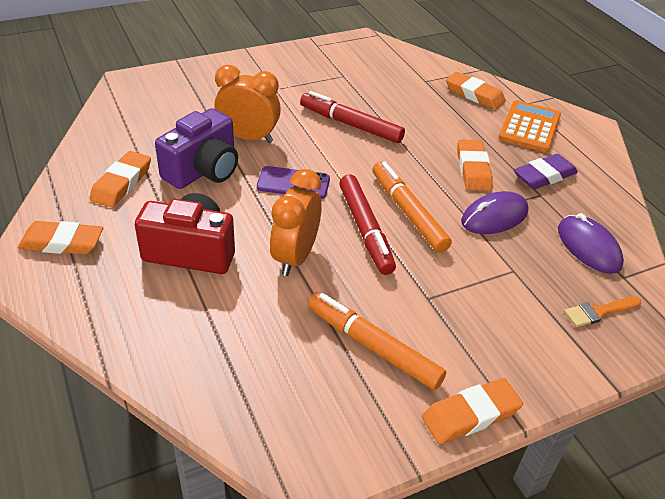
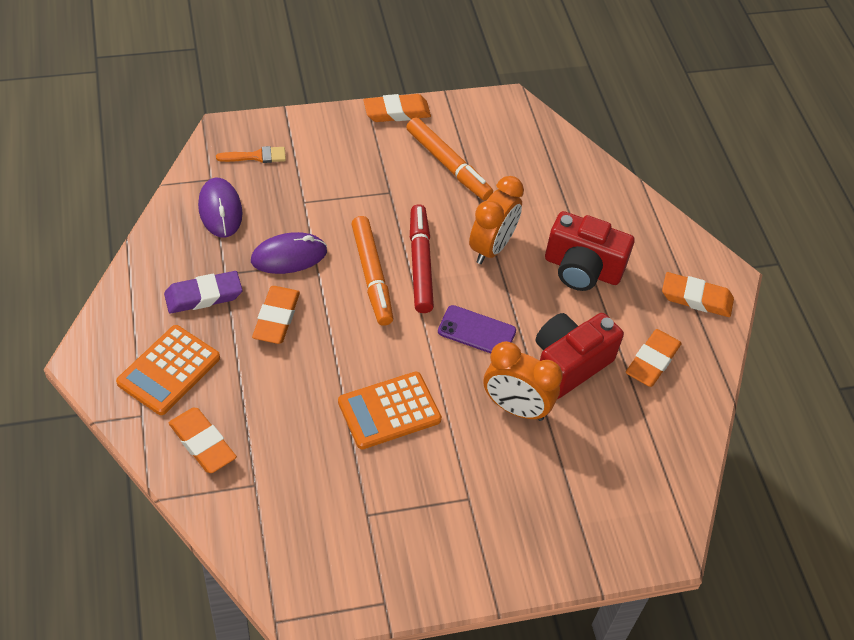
camera: 170 degrees left, 10 degrees up
purple camera [155,108,238,189] -> red camera [536,313,624,399]
red marker [300,91,405,143] -> orange calculator [338,372,442,449]

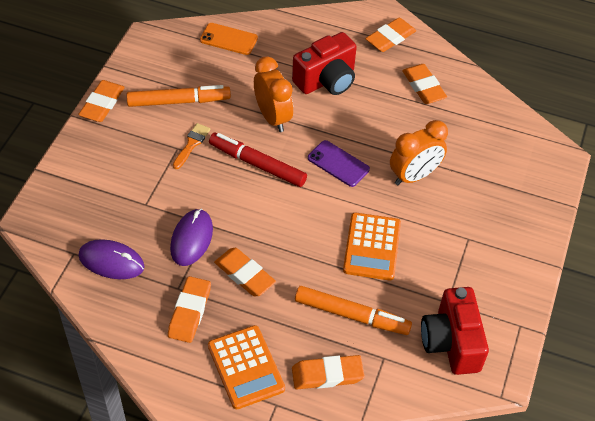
camera: 55 degrees left, 0 degrees up
purple eraser [164,271,242,313] -> orange eraser [168,276,211,343]
orange brush [216,146,286,163] -> orange brush moved to [173,123,210,169]
orange marker [351,216,393,326] -> orange marker moved to [295,286,412,335]
purple phone [438,305,516,353] -> purple phone turned 75 degrees clockwise [308,140,370,187]
red camera [536,313,624,399] -> red camera moved to [421,287,489,375]
none -> orange phone [200,23,258,55]

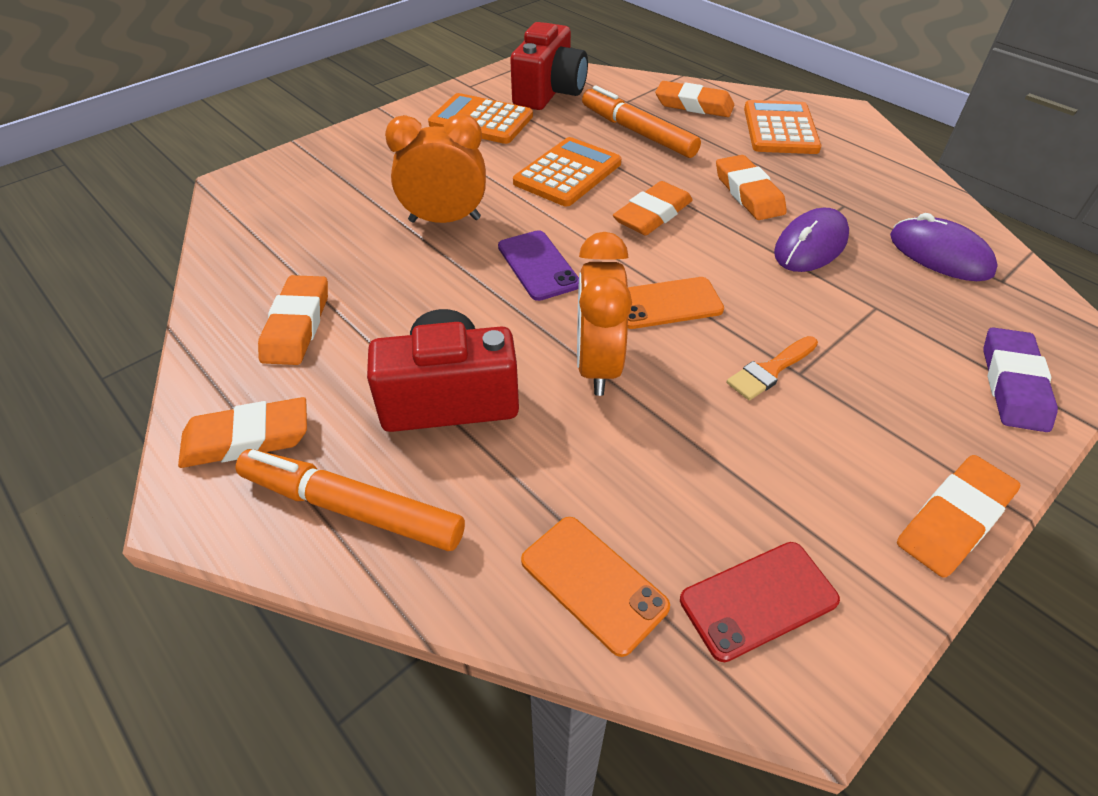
camera: 150 degrees left, 5 degrees down
orange marker [126,85,231,107] -> orange marker moved to [235,449,465,551]
orange eraser [168,276,211,343] -> orange eraser moved to [613,181,693,235]
red marker [209,133,307,187] -> orange phone [628,277,724,329]
none -> orange calculator [428,93,533,144]
none -> red phone [680,542,840,662]
none -> purple eraser [983,327,1058,432]

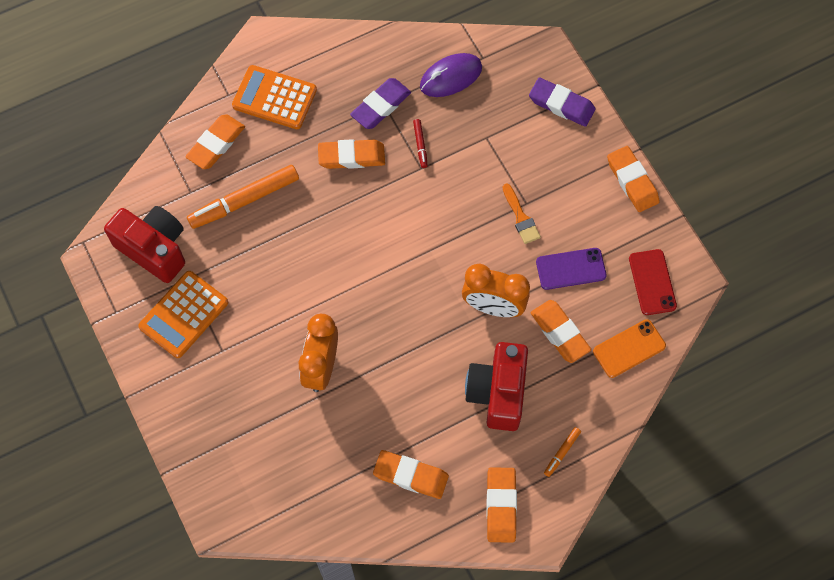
camera: 75 degrees left, 20 degrees up
orange marker [235,449,465,551] -> orange marker [544,427,581,477], size x0.45
purple phone [498,230,579,301] -> purple phone moved to [536,248,607,290]
orange calculator [513,137,621,206] -> none
orange eraser [613,181,693,235] -> orange eraser moved to [531,300,591,363]
orange phone [628,277,724,329] -> none
purple mouse [774,208,849,272] -> red marker [413,119,428,168]
none -> purple eraser [350,78,411,129]

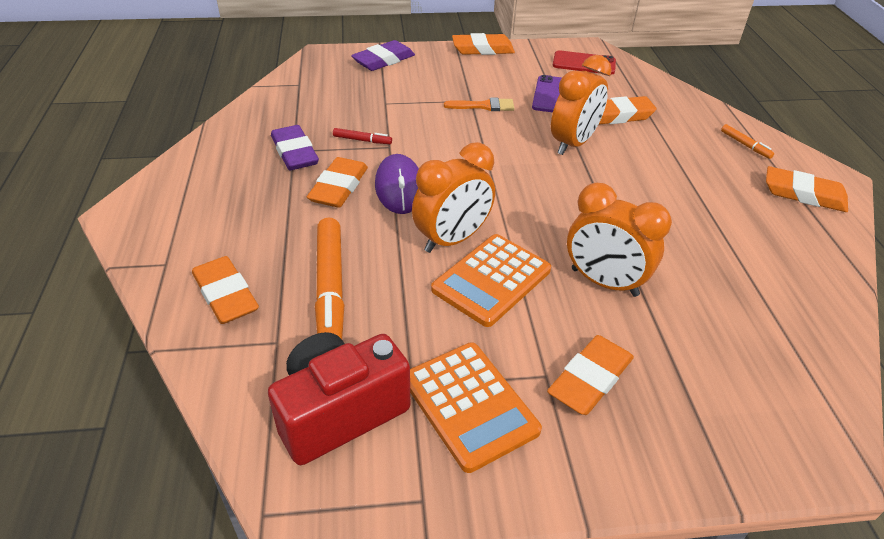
camera: 70 degrees left, 25 degrees down
orange calculator [232,65,317,129] -> orange calculator moved to [431,234,551,327]
orange eraser [373,450,449,499] -> orange eraser moved to [547,335,634,415]
purple mouse [420,53,482,97] -> purple mouse moved to [375,154,419,214]
red camera [465,342,528,431] -> none
orange phone [593,319,666,378] -> none
none -> orange clock [412,142,495,253]

